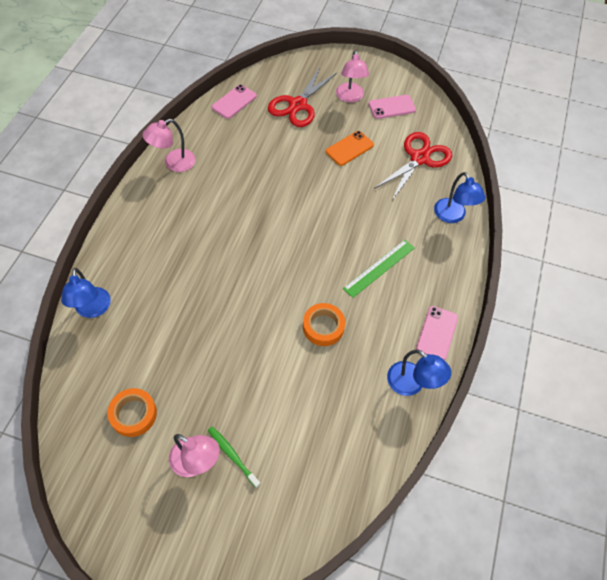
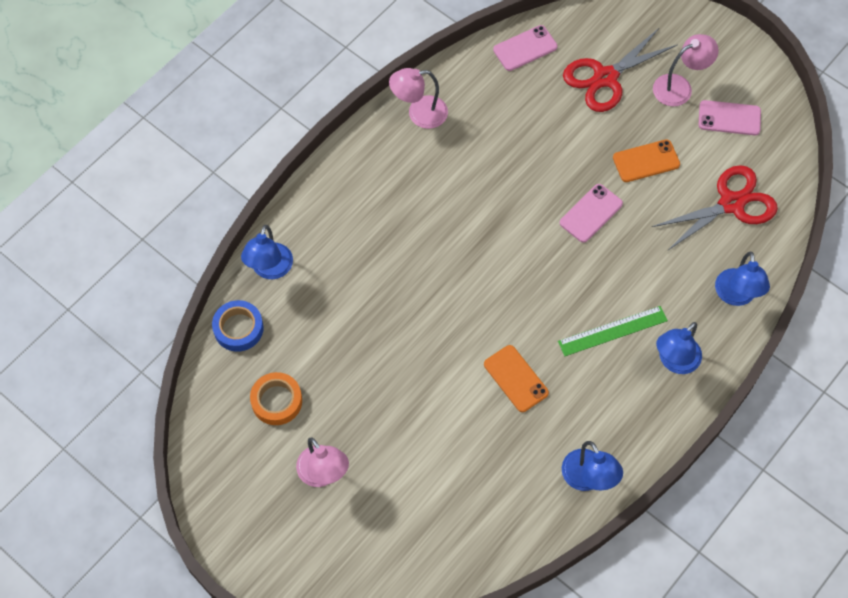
camera: 25 degrees right, 5 degrees up
green toothbrush [208,426,260,488] -> none
orange tape [303,303,345,346] -> orange phone [484,345,549,412]
pink lamp [336,50,369,103] -> pink lamp turned 135 degrees counterclockwise [653,34,718,106]
pink phone [416,306,458,360] -> pink phone moved to [560,184,623,243]
none -> blue tape [212,300,264,352]
none -> blue lamp [656,322,702,374]

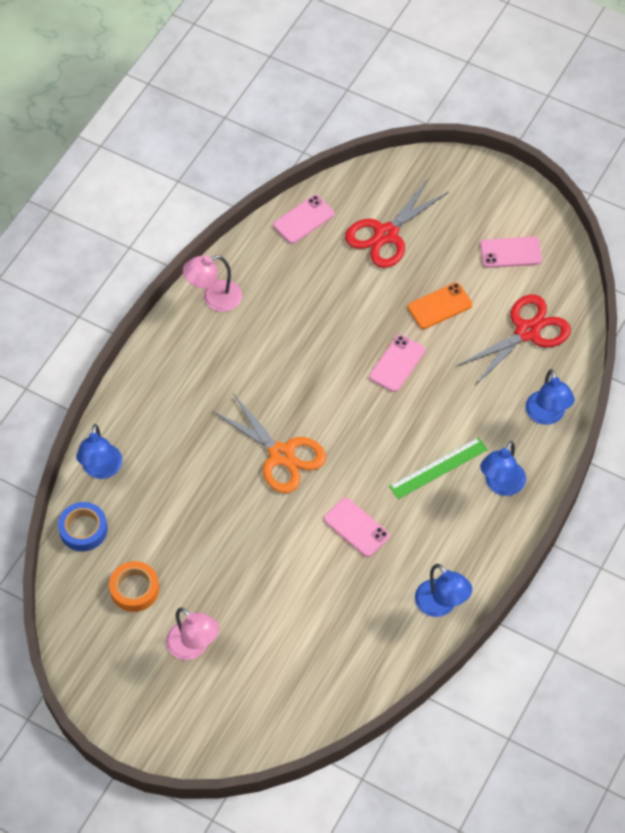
camera: 10 degrees left, 5 degrees down
orange phone [484,345,549,412] -> pink phone [324,498,390,557]
pink lamp [653,34,718,106] -> none
none -> orange scissors [212,393,326,493]

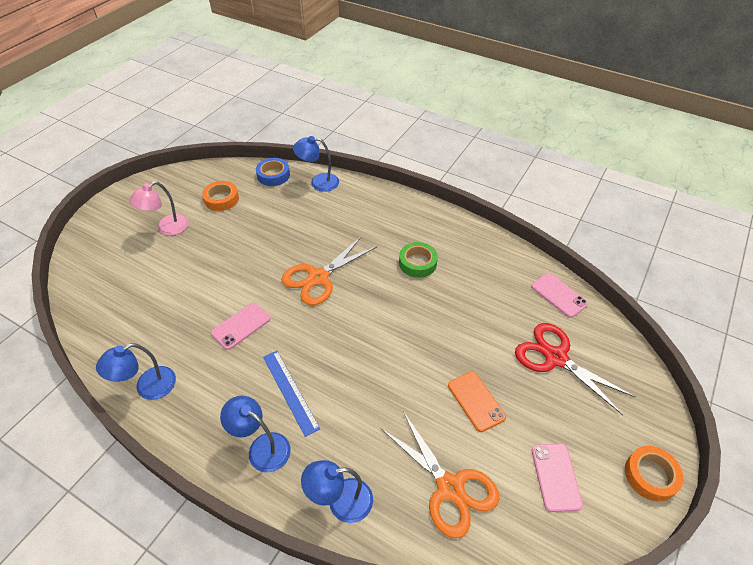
camera: 90 degrees right, 10 degrees down
pink lamp [183,255,242,312] -> none
pink phone [369,335,425,392] -> none
green ruler [389,437,488,499] -> blue ruler [263,351,320,437]
red scissors [457,295,571,386] -> orange scissors [381,411,500,538]
none -> green tape [399,242,438,278]
none -> orange tape [625,446,684,501]

